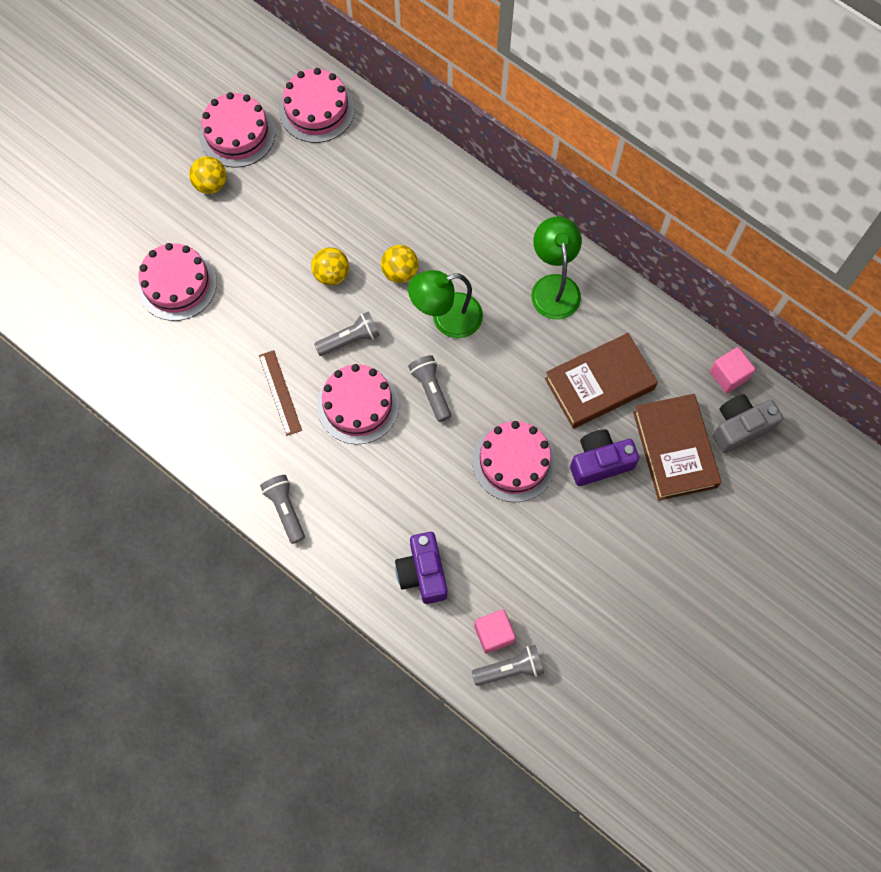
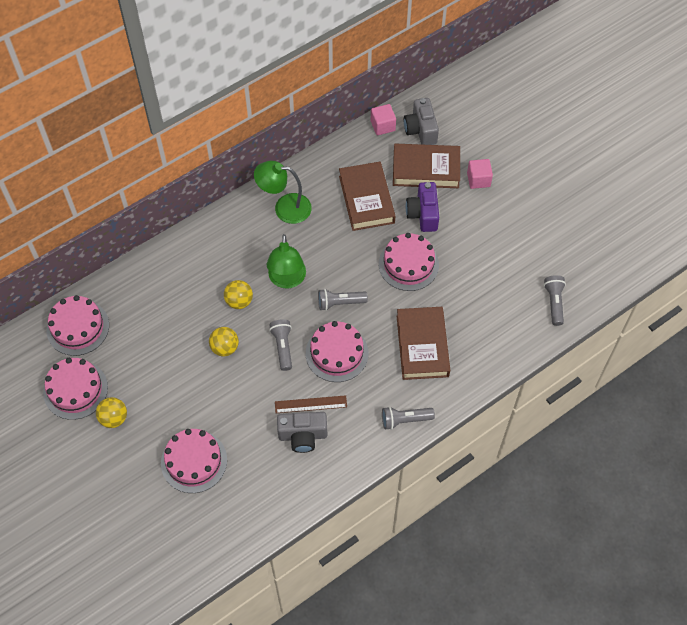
camera: 75 degrees left, 10 degrees down
purple camera [395,532,447,604] -> none
pink cube [474,610,516,654] -> pink cube moved to [467,159,493,189]
none -> grey camera [277,412,327,453]
none -> brown book [397,307,450,380]

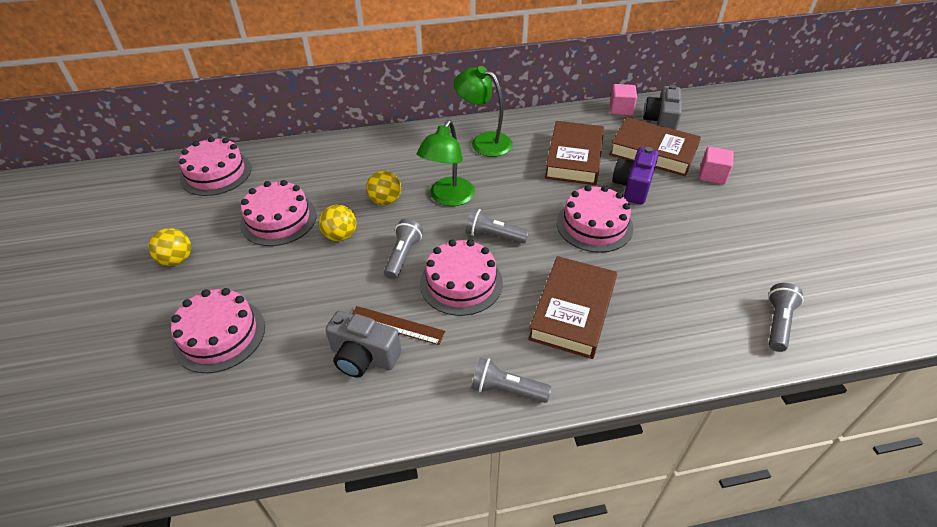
camera: 25 degrees right, 15 degrees down
pink cake [43,358,108,420] -> pink cake moved to [240,180,317,246]

